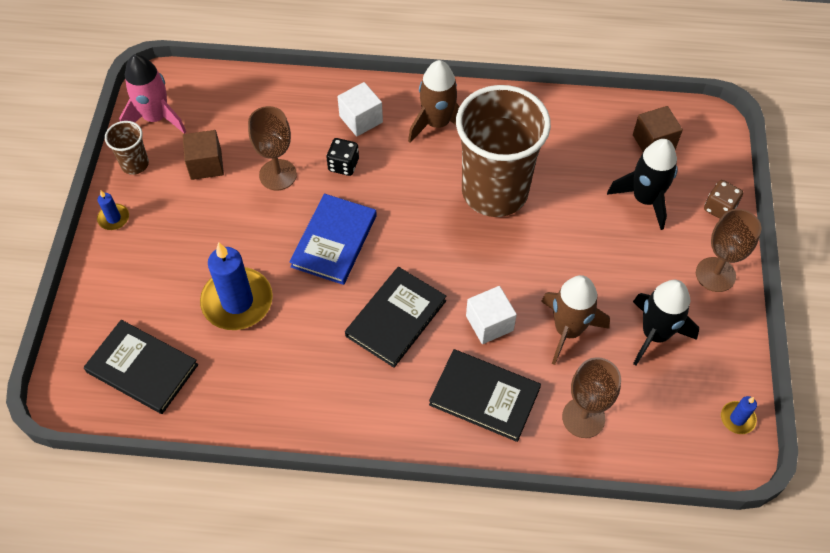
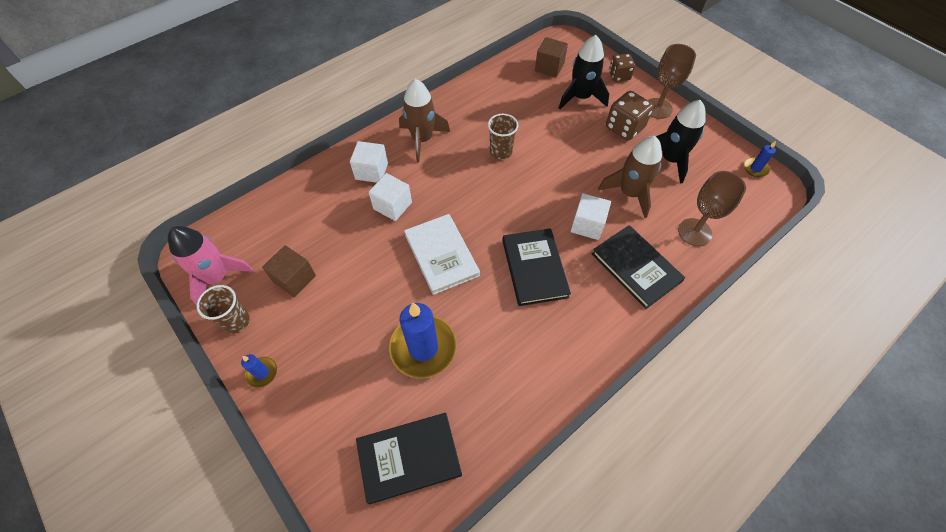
camera: 45 degrees left, 0 degrees up
brown goblet [248,106,297,190] -> none
blue book [290,194,377,285] -> white book [404,214,480,295]
black dice [326,138,359,176] -> white cube [369,173,412,221]
black book [429,349,541,442] -> black book turned 75 degrees clockwise [592,225,685,309]
brown cup [456,85,551,217] -> brown cup [488,114,518,160], size x0.43
none -> brown dice [606,91,654,140]

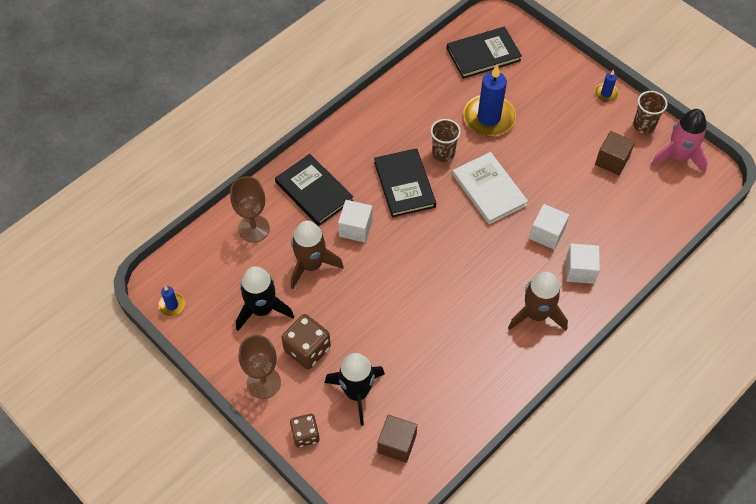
camera: 175 degrees right, 0 degrees up
brown cup [488,114,518,160] -> brown cup moved to [431,119,461,162]

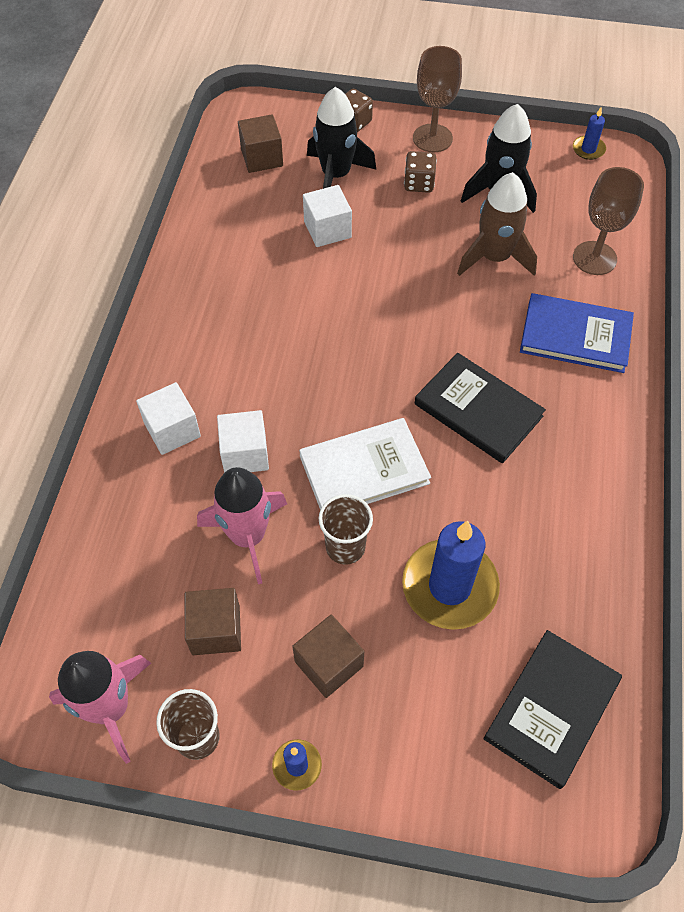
camera: 145 degrees right, 0 degrees up
black book [275,154,354,226] -> blue book [520,293,634,373]
brown dice [282,314,331,369] -> brown dice [404,151,437,193], size x0.65
white cube [338,200,373,243] -> white cube moved to [303,185,352,247]
brown cup [431,119,461,162] -> brown cup moved to [319,494,373,565]
white book [453,152,528,225] -> white book turned 45 degrees counterclockwise [299,418,431,510]
brown rocket [508,272,568,331] -> none
none -> pink rocket [197,467,287,584]
none -> brown cube [292,614,364,698]

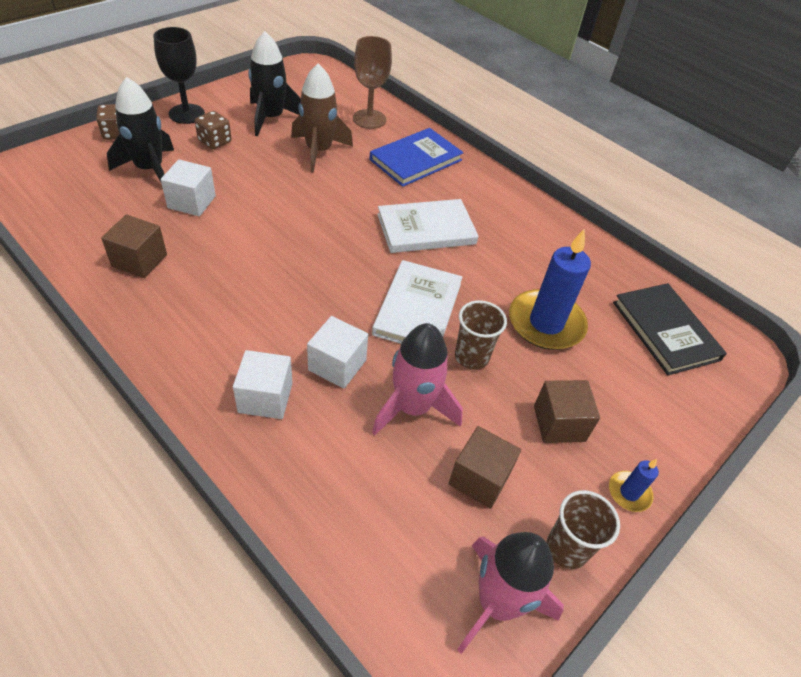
camera: 60 degrees left, 10 degrees down
brown cube [238,114,283,173] -> brown cube moved to [101,214,167,278]
brown goblet [413,46,462,152] -> black goblet [153,27,205,124]
black book [415,353,546,463] -> white book [377,199,478,253]
blue candle [573,108,606,160] -> none

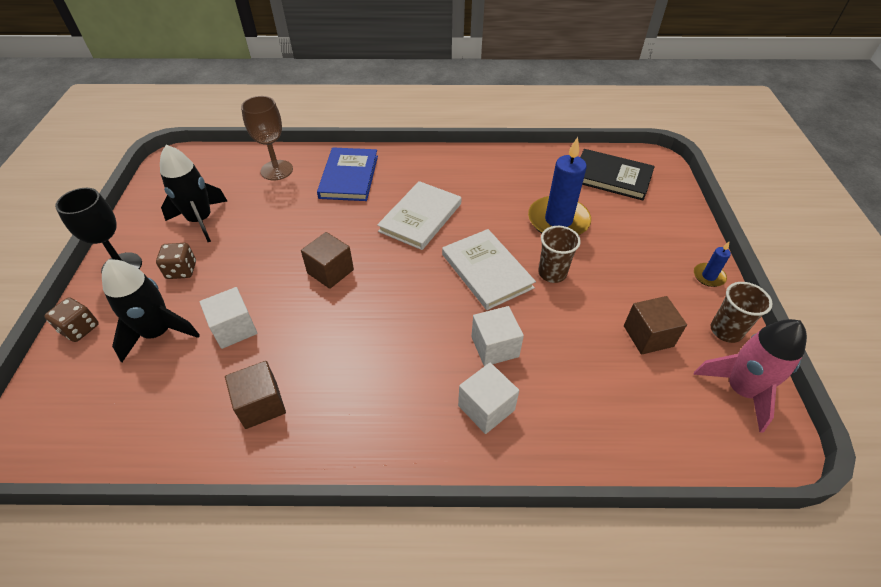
camera: 40 degrees left, 0 degrees up
brown rocket [291,64,353,173] -> none
pink rocket [372,323,463,435] -> none
brown cube [534,380,600,443] -> brown cube moved to [301,232,354,289]

